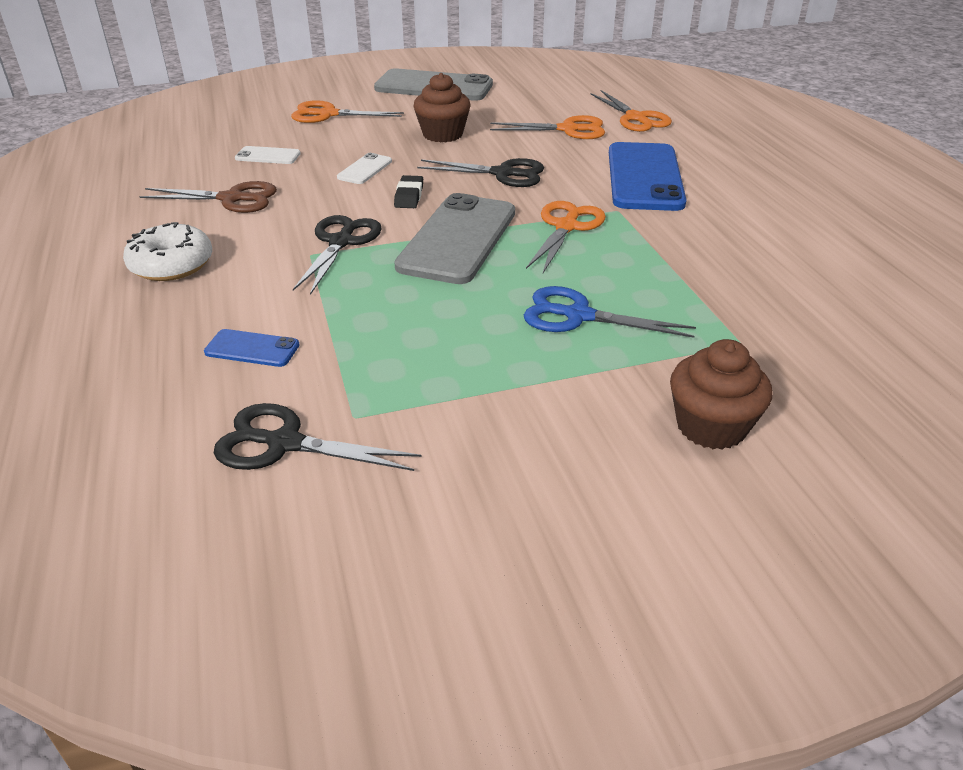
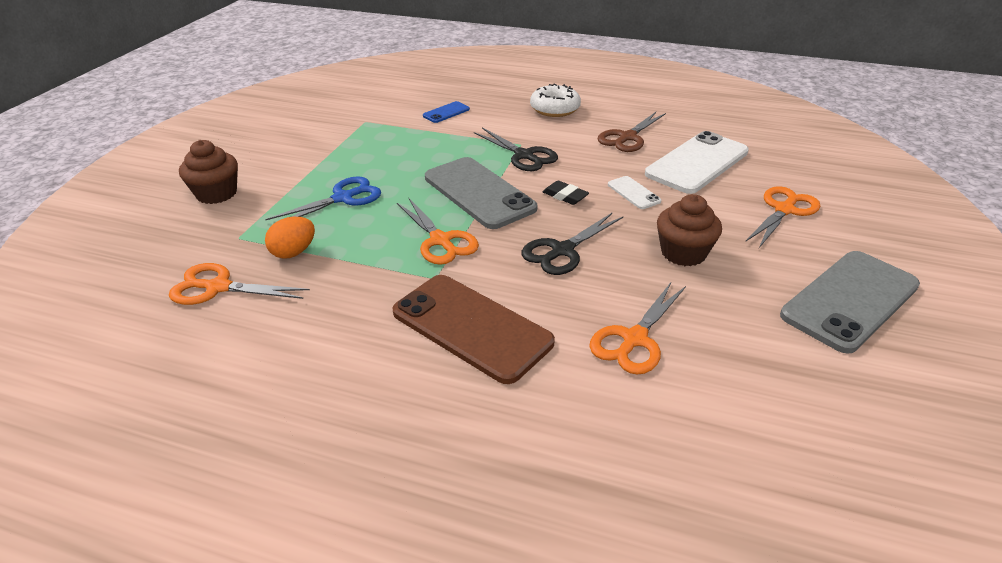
camera: 125 degrees right, 0 degrees up
black scissors [214,403,421,471] -> none
white phone [235,146,301,164] -> white phone [645,131,749,194], size x2.21
orange scissors [590,90,672,132] -> orange scissors moved to [169,263,310,305]
blue phone [609,142,686,211] -> brown phone [392,275,555,384]
none -> orange egg [265,217,315,259]

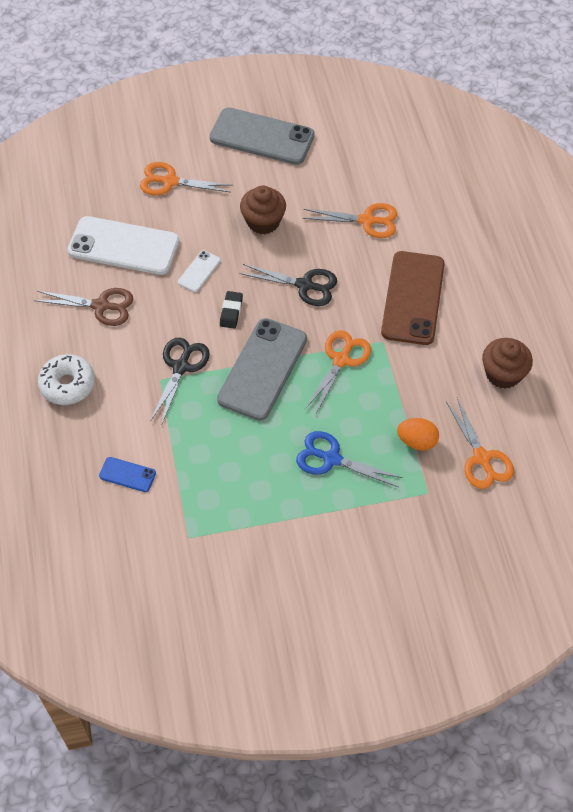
camera: 120 degrees left, 20 degrees up
brown cupcake [179,140,238,204] -> brown cupcake moved to [482,338,533,389]

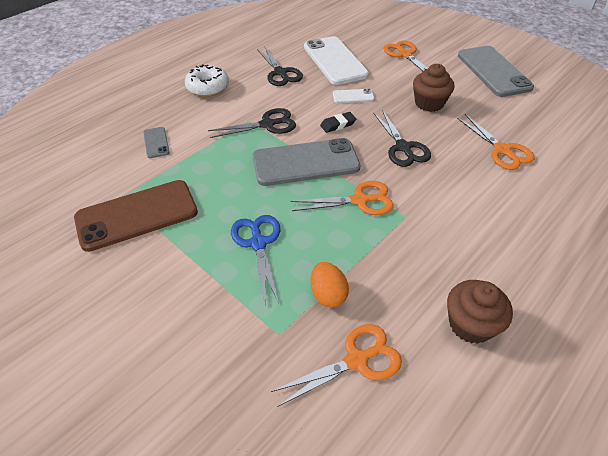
camera: 55 degrees right, 10 degrees down
brown scissors [34,288,134,326] -> black scissors [257,46,303,86]
blue phone [99,457,156,492] -> grey phone [143,127,170,158]
brown phone [381,251,445,345] -> brown phone moved to [74,180,198,252]
orange scissors [446,398,514,489] -> orange scissors turned 150 degrees counterclockwise [271,324,402,406]

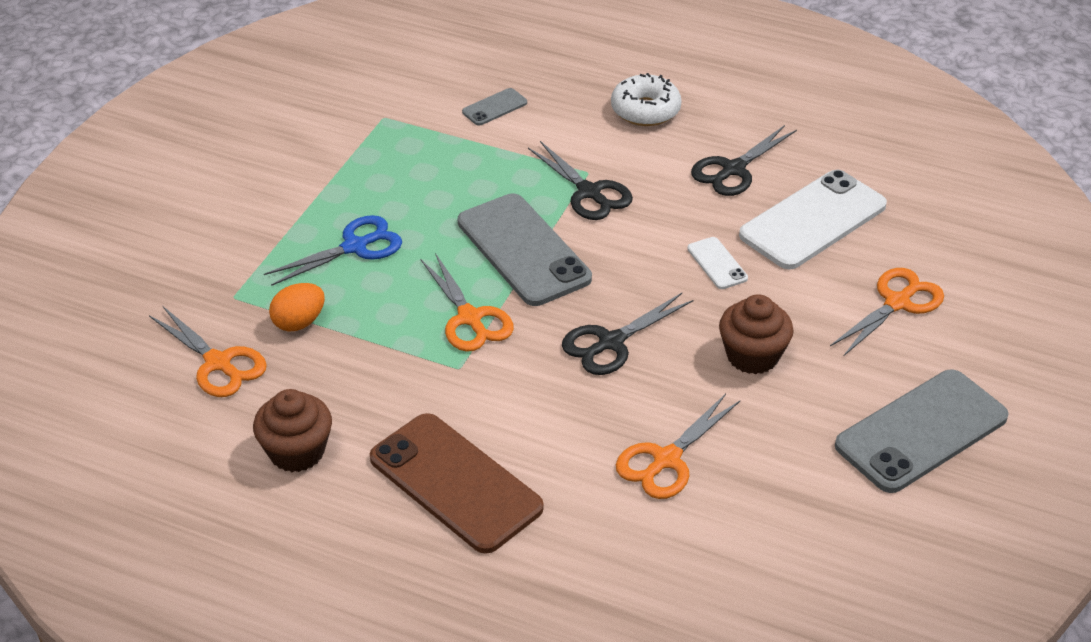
camera: 70 degrees right, 5 degrees down
brown phone [74,180,198,252] -> brown phone moved to [370,413,544,554]
black eraser [320,112,356,133] -> none

